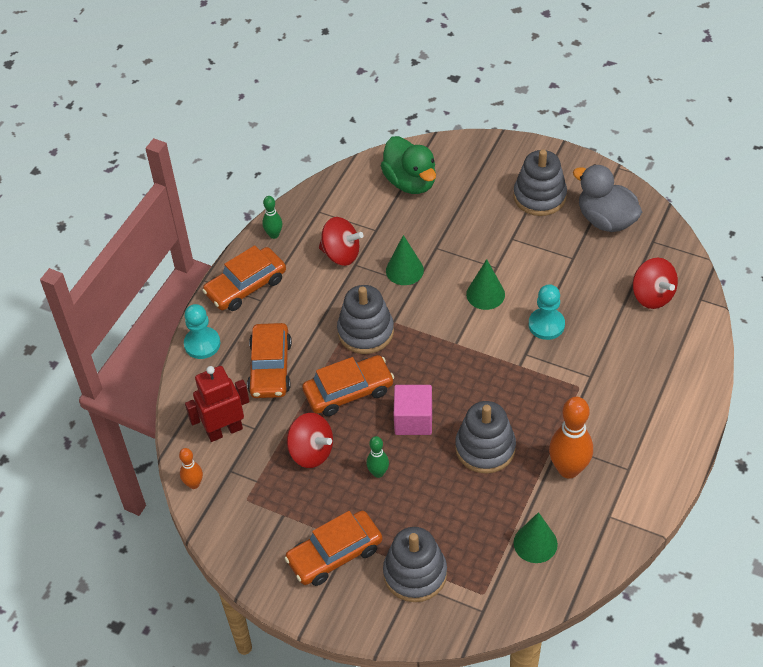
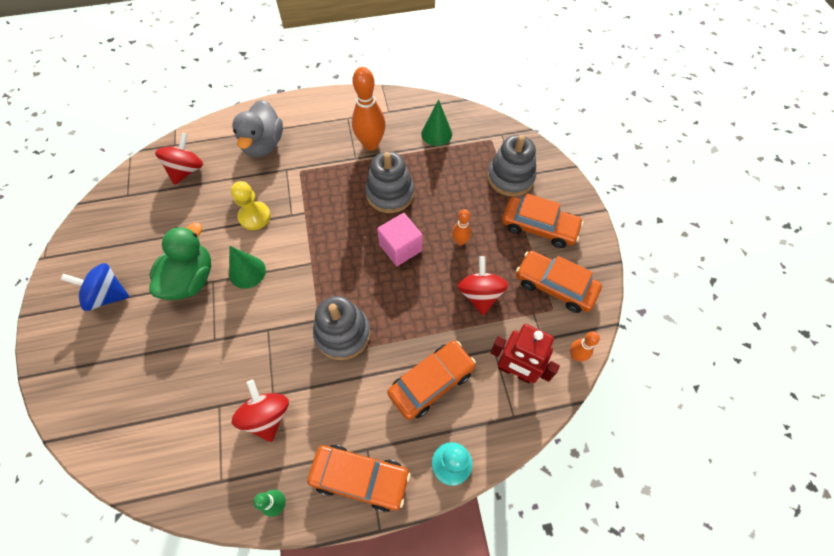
camera: 130 degrees left, 10 degrees up
orange car [302,355,394,416] -> orange car moved to [516,251,602,313]
green bowling pin [366,436,389,478] -> orange bowling pin [452,209,471,246]
green duck [381,136,436,194] -> green duck moved to [149,223,211,300]
green cone [386,235,424,285] -> none
grey stacking toy [513,149,567,216] -> blue spinning top [61,263,129,311]
turquoise pawn [529,284,565,340] -> yellow pawn [231,181,271,230]
grey duck [573,164,642,232] -> grey duck moved to [232,100,283,157]

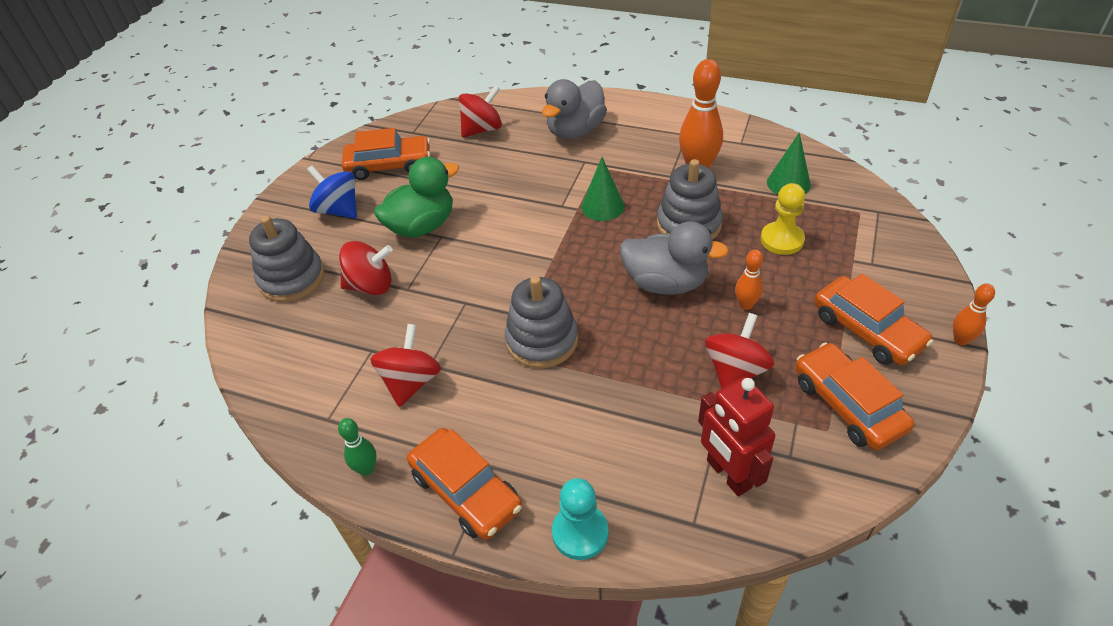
camera: 35 degrees right, 15 degrees down
green cone [229,246,266,289] -> green cone moved to [581,157,624,221]
yellow pawn [231,181,271,230] -> yellow pawn moved to [761,183,805,255]
pink cube [377,213,423,266] -> grey duck [620,221,729,295]
orange car [387,341,476,420] -> orange car moved to [342,128,430,180]
grey stacking toy [487,135,536,197] -> grey stacking toy moved to [249,216,324,302]
orange bowling pin [570,332,600,361] -> orange bowling pin moved to [953,283,995,345]
none -> red spinning top [339,241,393,295]

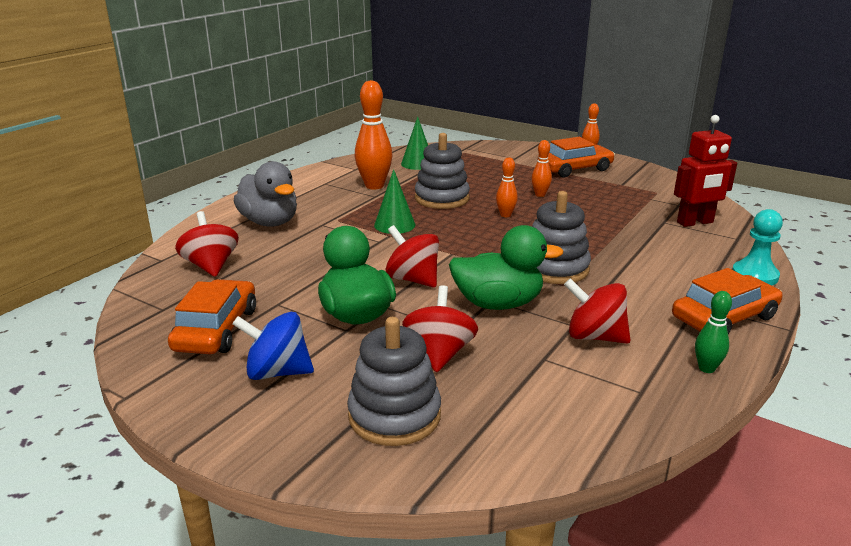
camera: 80 degrees left, 20 degrees down
blue spinning top [307,166,357,219] -> blue spinning top turned 45 degrees clockwise [232,312,314,380]
grey duck [620,221,729,295] -> orange bowling pin [496,157,518,217]
red spinning top [705,313,775,389] -> red spinning top moved to [385,225,439,287]
yellow pawn [761,183,805,255] -> none
orange car [795,342,914,450] -> none
none -> green duck [449,225,564,310]

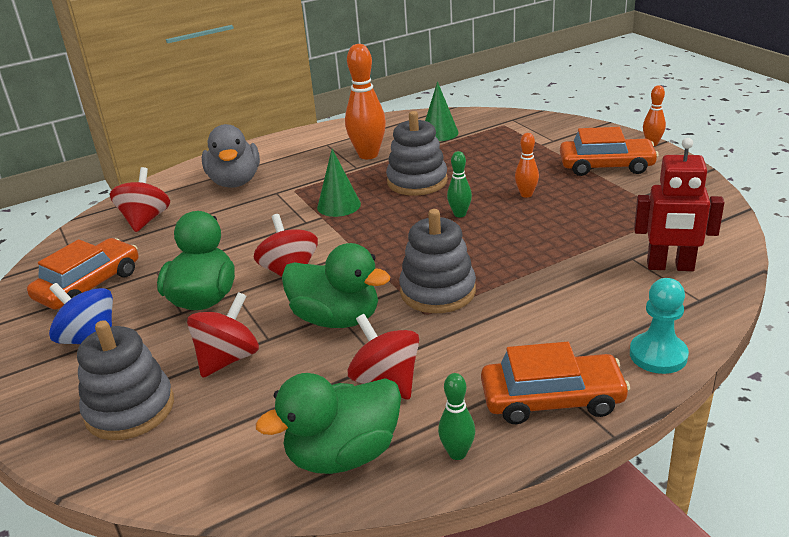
camera: 30 degrees right, 5 degrees up
orange bowling pin [496,157,518,217] -> green bowling pin [447,151,472,218]
none -> green duck [256,373,401,474]

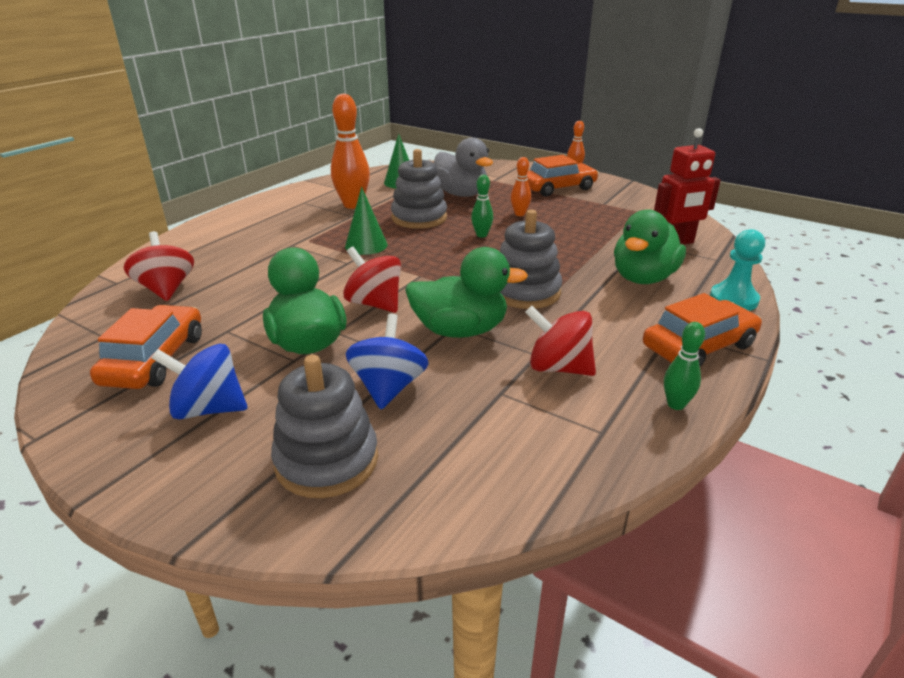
camera: 30 degrees left, 0 degrees up
red spinning top [187,292,259,378] -> blue spinning top [346,314,428,409]
grey duck [202,124,260,188] -> grey duck moved to [434,137,493,197]
green duck [256,373,401,474] -> green duck moved to [614,209,686,284]

